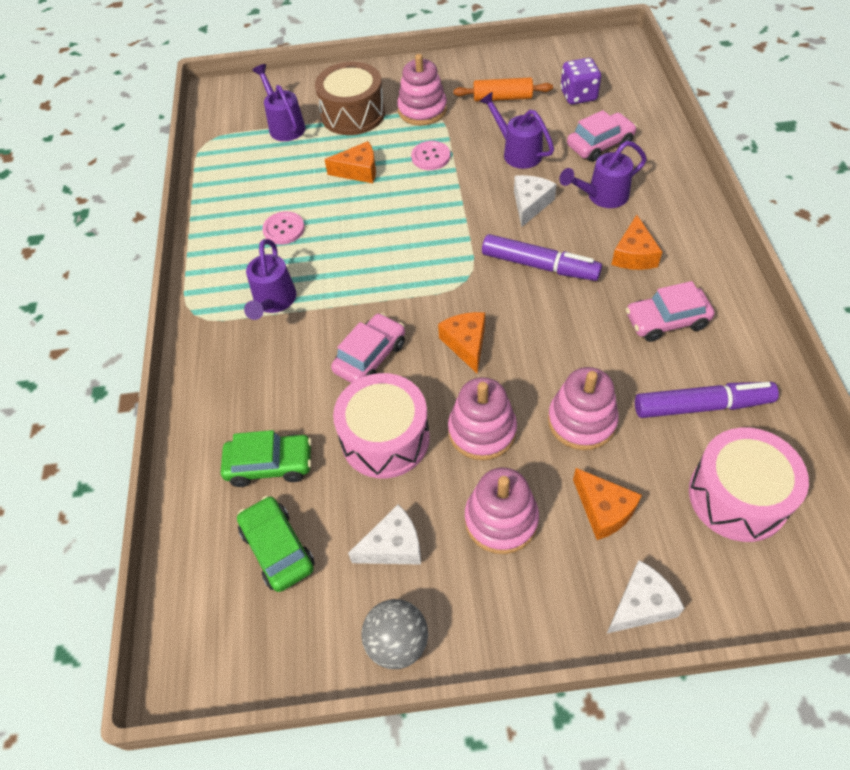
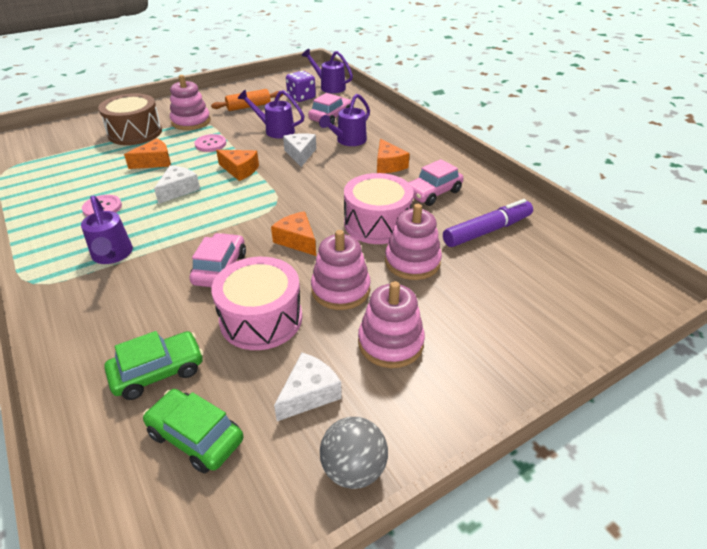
camera: 30 degrees left, 15 degrees down
purple watering can [252,64,305,141] -> purple watering can moved to [302,49,353,93]
purple marker [482,234,602,281] -> none
orange cheese [573,468,642,540] -> orange cheese moved to [216,150,259,181]
white cheese [607,560,684,633] -> white cheese moved to [154,165,200,204]
pink drum [689,428,809,542] -> pink drum moved to [344,173,414,244]

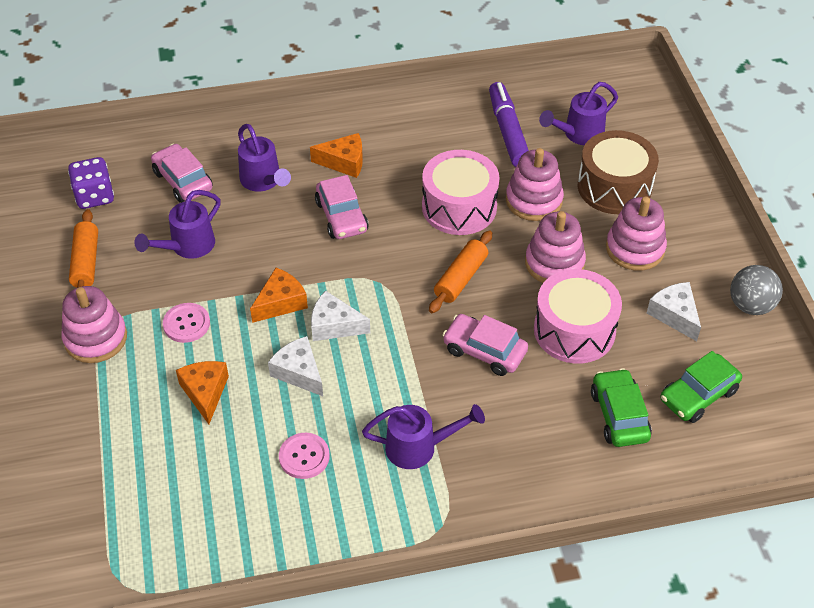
camera: 70 degrees left, 10 degrees up
brown drum [98,93,162,145] -> brown drum moved to [578,130,659,214]
orange cheese [271,211,316,256] -> orange rolling pin [429,230,492,313]
white cheese [283,133,316,167] -> white cheese moved to [311,291,370,341]
purple watering can [302,49,353,93] -> purple watering can moved to [539,82,618,145]
pink car [408,159,464,206] -> pink car moved to [315,175,369,239]

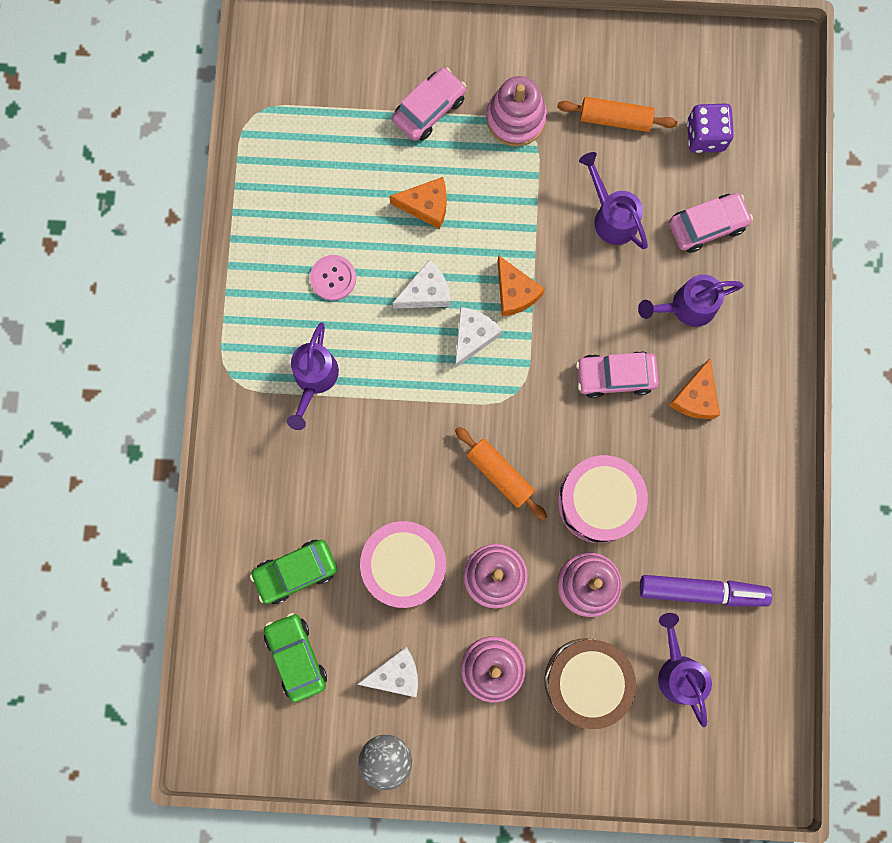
camera: 105 degrees right, 30 degrees up
pink button [163,303,210,343] -> none
pink car [443,314,528,376] -> pink car moved to [392,67,466,141]
green car [591,368,652,447] -> green car turned 150 degrees clockwise [250,540,337,604]

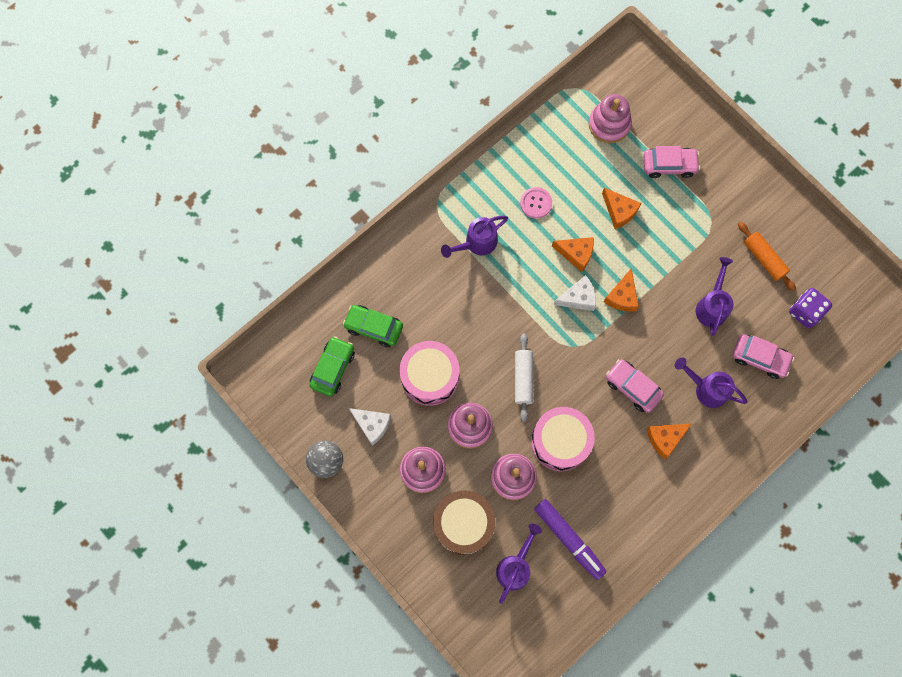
camera: 45 degrees right, 5 degrees down
white cheese [393,259,450,308] -> orange cheese [552,237,594,272]
orange rolling pin [455,427,547,520] -> white rolling pin [515,333,533,422]
pink stacking toy [486,76,547,147] -> pink stacking toy moved to [589,94,632,144]

